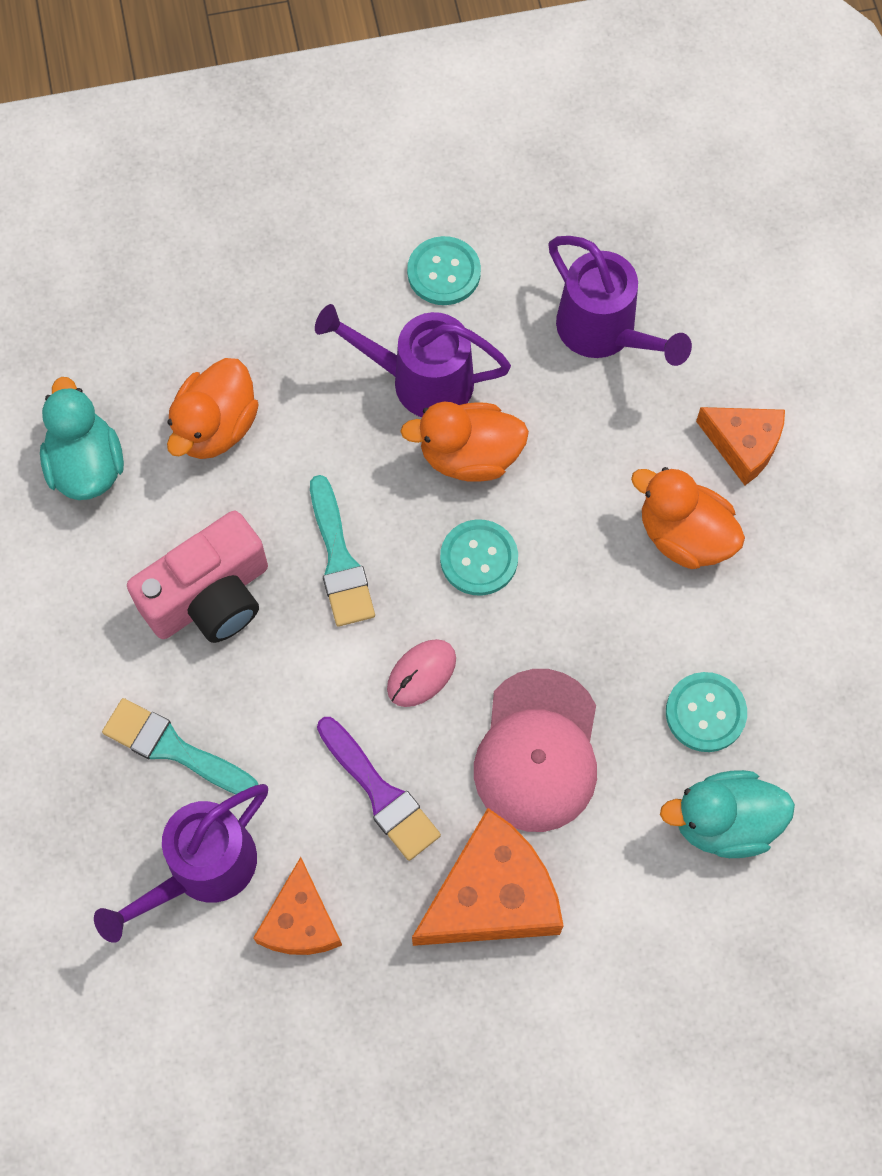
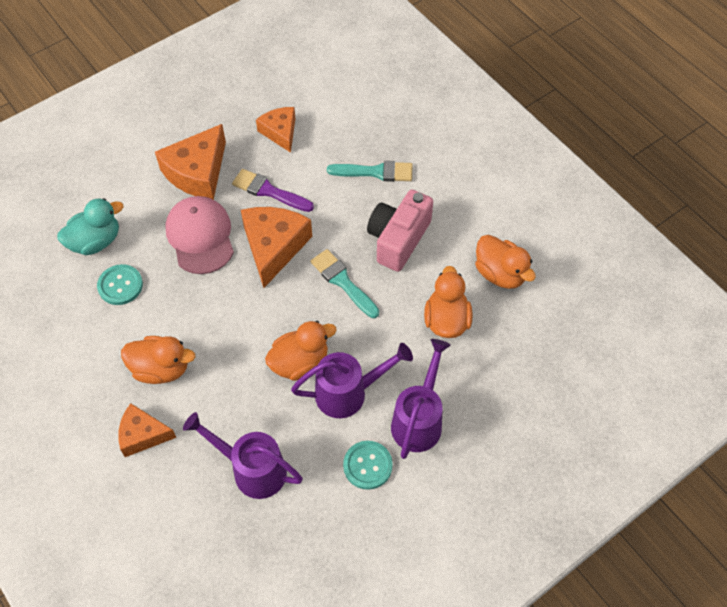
camera: 155 degrees right, 10 degrees down
turquoise duck [40,377,124,500] -> orange duck [475,235,536,289]
purple watering can [94,784,268,943] -> purple watering can moved to [391,339,451,459]
pink mouse [387,639,456,707] -> orange cheese [241,207,312,288]
turquoise button [440,519,518,596] -> none

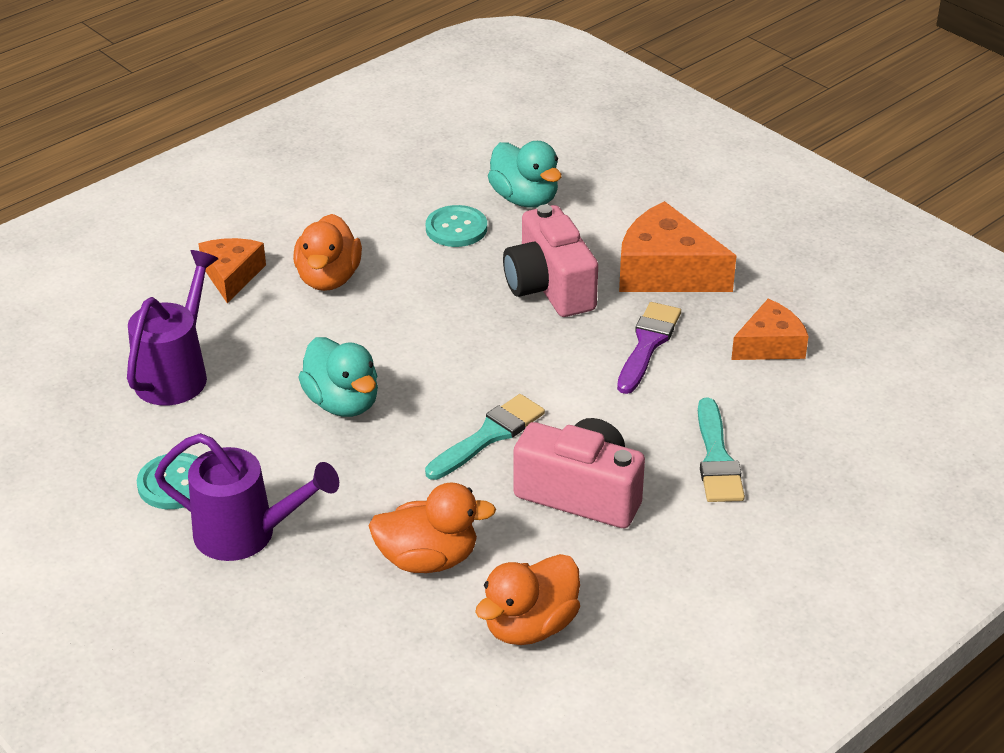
camera: 85 degrees right, 20 degrees down
pink cap [165,196,234,274] -> pink camera [503,205,598,317]
orange cheese [241,207,312,288] -> none
orange duck [265,321,337,381] -> turquoise duck [298,337,378,417]
purple watering can [291,343,413,418] -> none

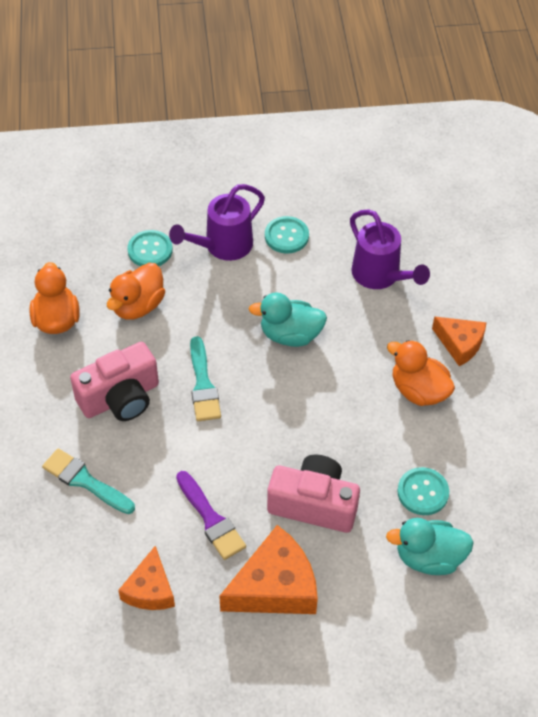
camera: 125 degrees right, 15 degrees up
none -> turquoise button [127,230,173,266]

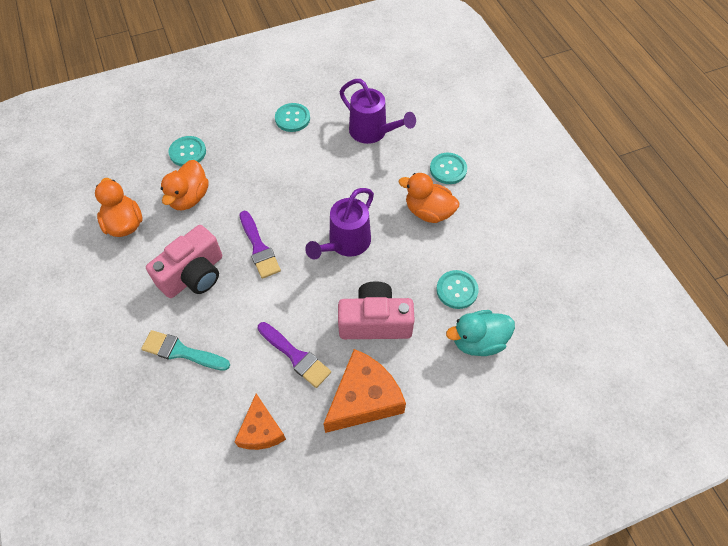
camera: 15 degrees left, 5 degrees up
purple watering can [169,184,265,261] -> purple watering can moved to [305,188,374,260]
turquoise brush [190,336,221,421] -> purple brush [239,211,281,279]
turquoise duck [249,293,327,347] -> none
orange cheese [432,316,487,366] -> turquoise button [430,153,467,184]

